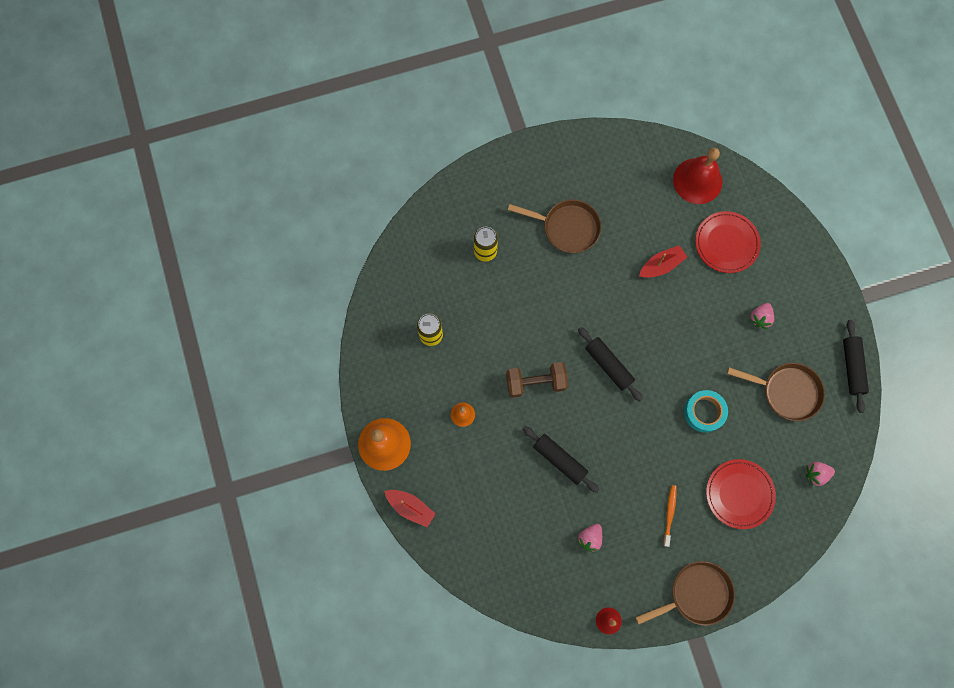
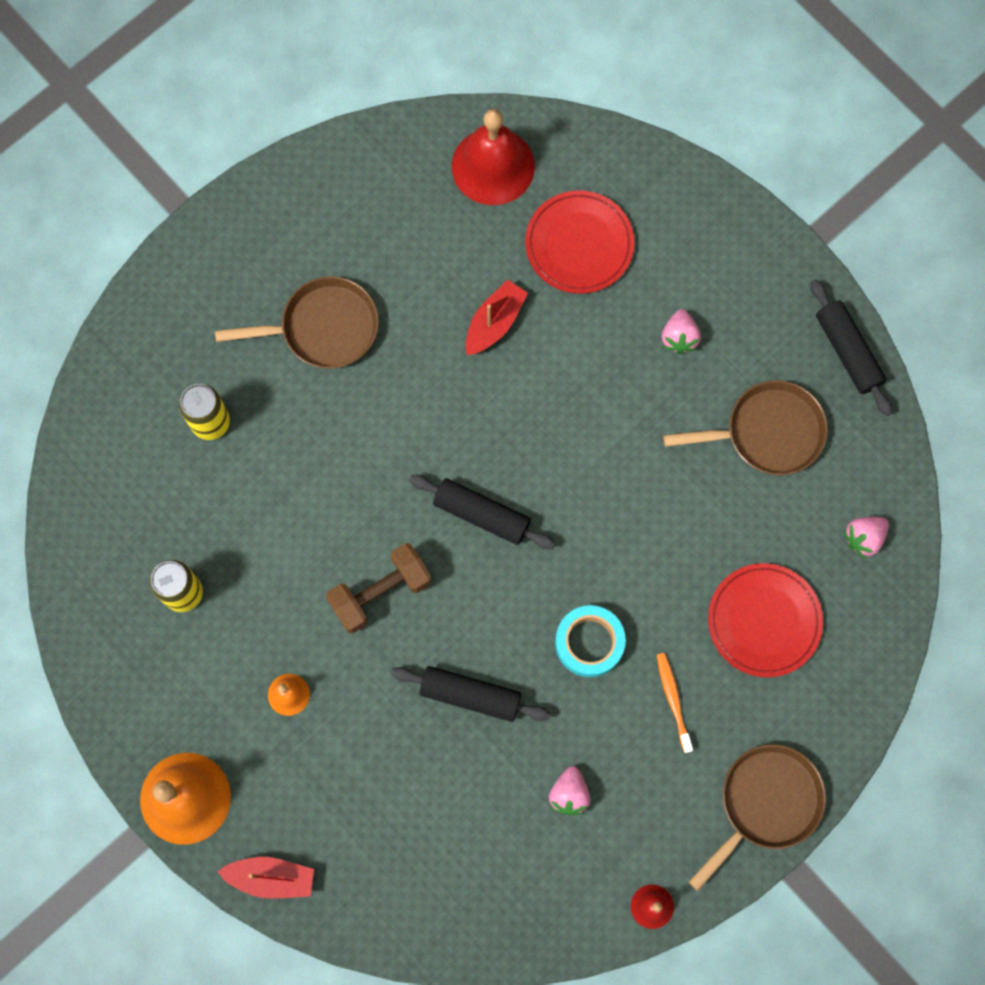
camera: 25 degrees left, 0 degrees up
turquoise tape [684,390,728,433] -> turquoise tape moved to [555,605,626,677]

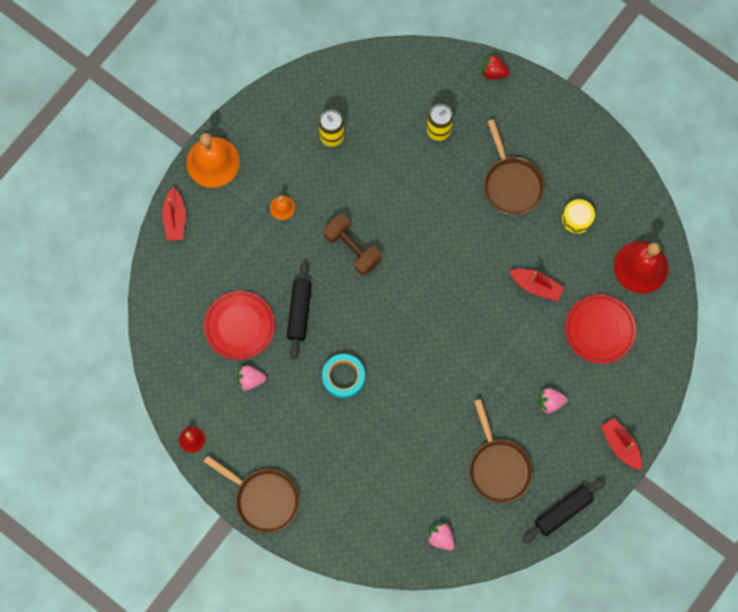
camera: 80 degrees right, 0 degrees up
black rolling pin [409,475,555,549] -> none
orange toothbrush [657,653,693,753] -> none
red plate [708,563,823,677] -> red plate moved to [204,291,275,360]
none -> red strawberry [482,55,510,79]
none -> yellow drum [562,199,595,234]
none -> red boat [601,418,642,470]

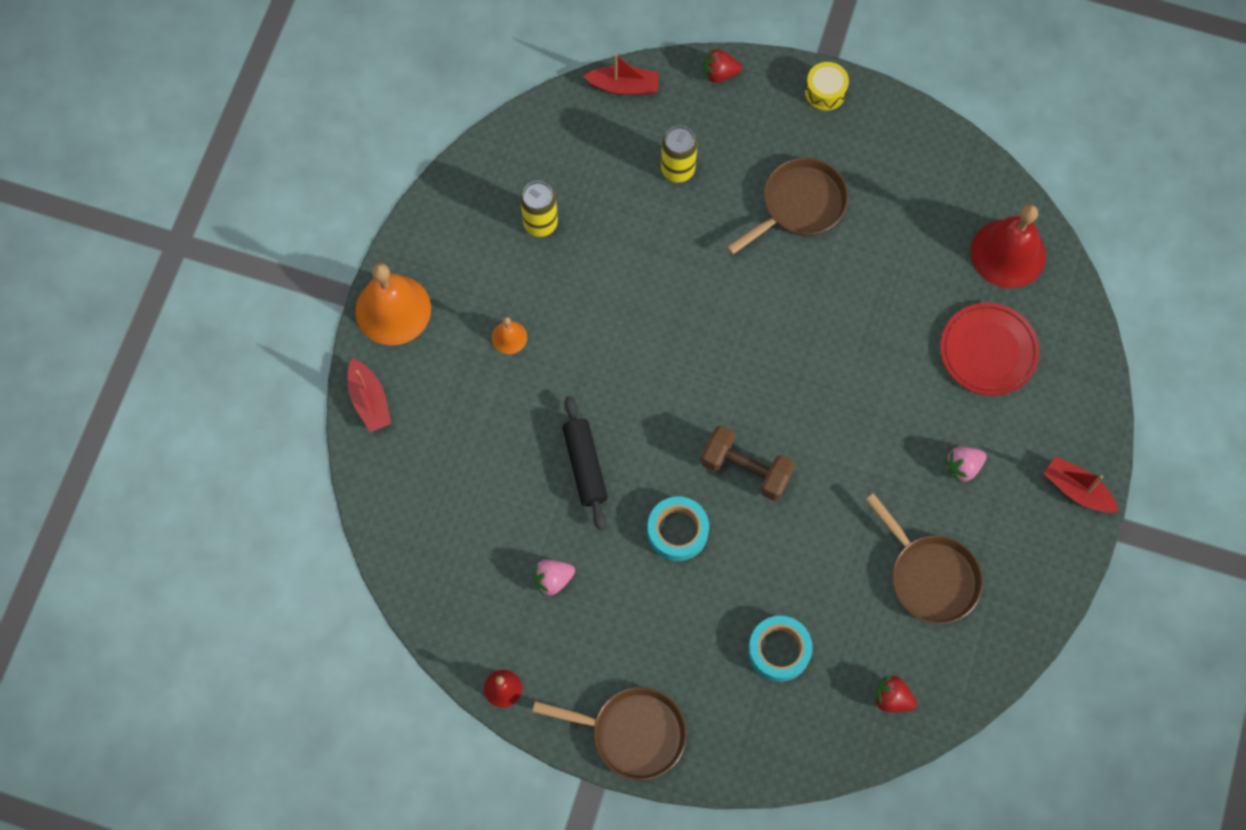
camera: 20 degrees left, 5 degrees down
red plate [204,291,275,360] -> none
brown dumbbell [323,214,382,276] -> brown dumbbell moved to [701,425,795,501]
pink strawberry [426,522,455,551] -> red strawberry [874,675,917,712]
brown pan [484,119,545,215] -> brown pan turned 90 degrees counterclockwise [727,158,848,255]
red boat [510,269,564,301] -> red boat moved to [583,54,659,95]
black rolling pin [523,479,606,543] -> none
yellow drum [562,199,595,234] -> yellow drum moved to [805,62,849,111]
none -> turquoise tape [748,616,813,682]

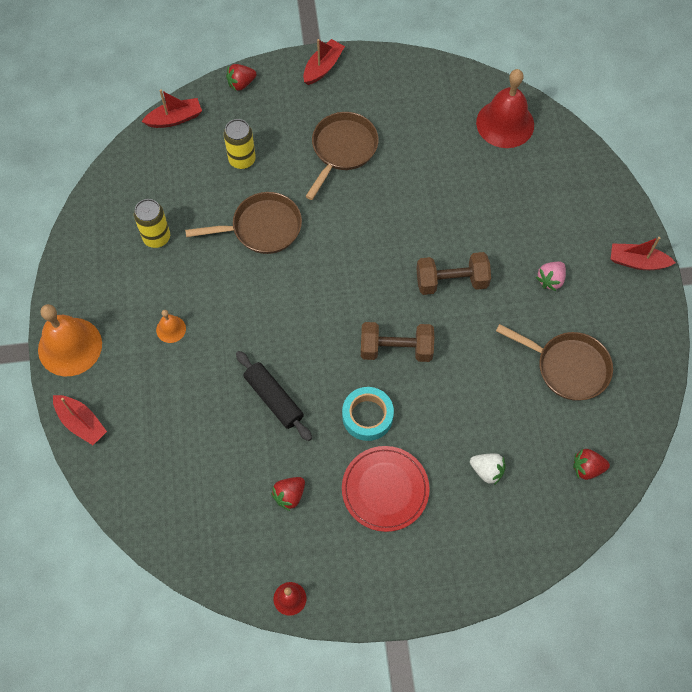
camera: 25 degrees left, 5 degrees down
brown pan [532,687,687,781] -> brown pan moved to [185,192,302,254]
pink strawberry [533,560,575,597] -> red strawberry [271,477,305,511]
turquoise tape [748,616,813,682] -> white strawberry [470,453,506,485]
yellow drum [805,62,849,111] -> red boat [303,39,345,85]
red plate [940,303,1040,396] -> red plate moved to [342,446,430,532]
none -> brown dumbbell [416,252,491,295]

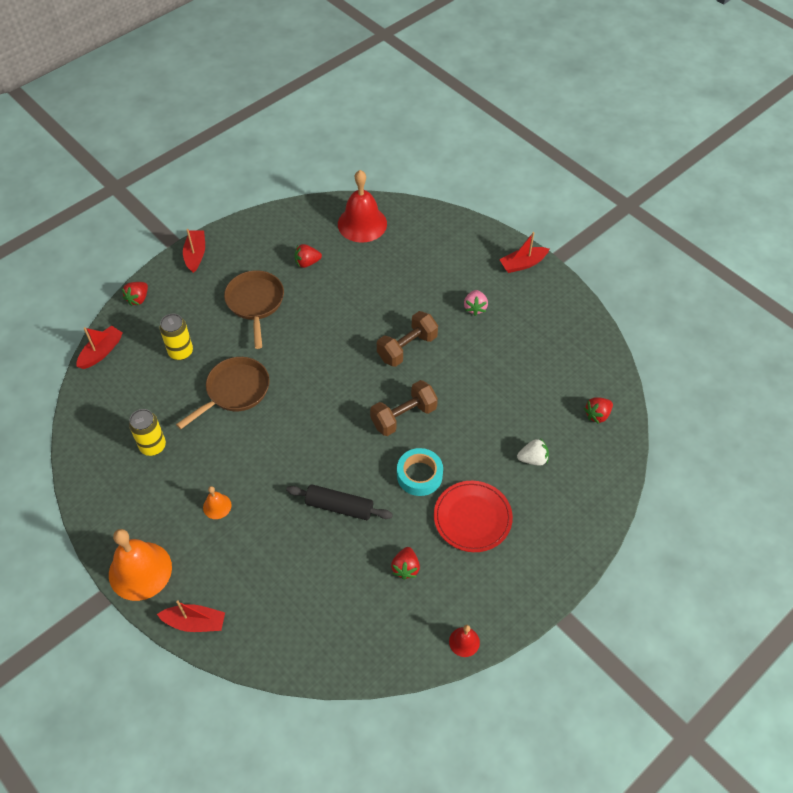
camera: 35 degrees left, 10 degrees down
brown pan [496,324,613,401] -> none
none -> red strawberry [295,244,322,268]

